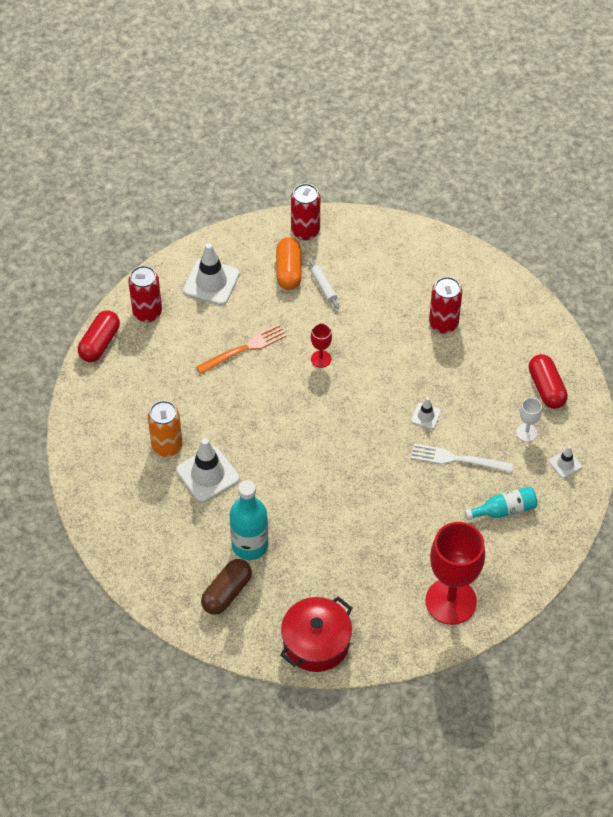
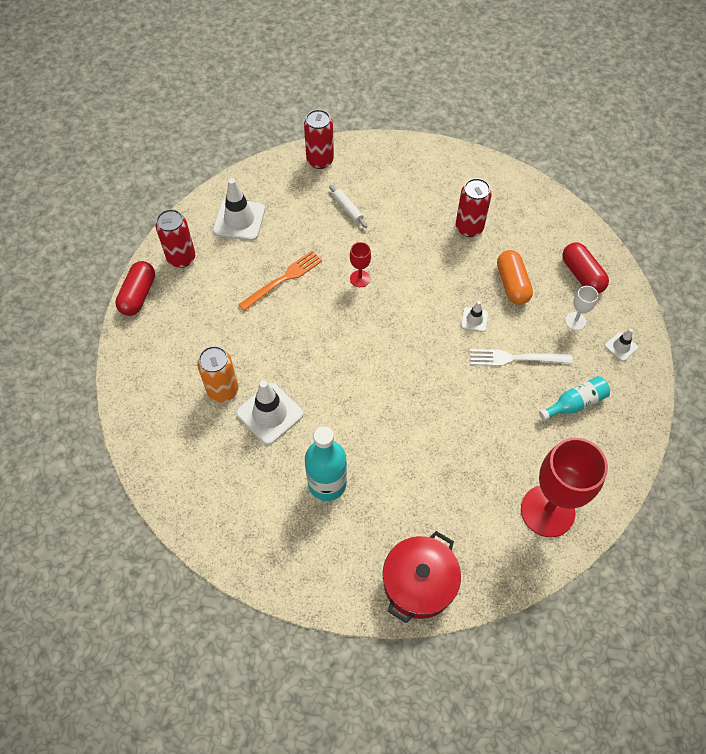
camera: 10 degrees left, 5 degrees up
brown capsule [201,559,252,615] -> none
orange capsule [276,237,302,290] -> orange capsule moved to [497,250,533,305]

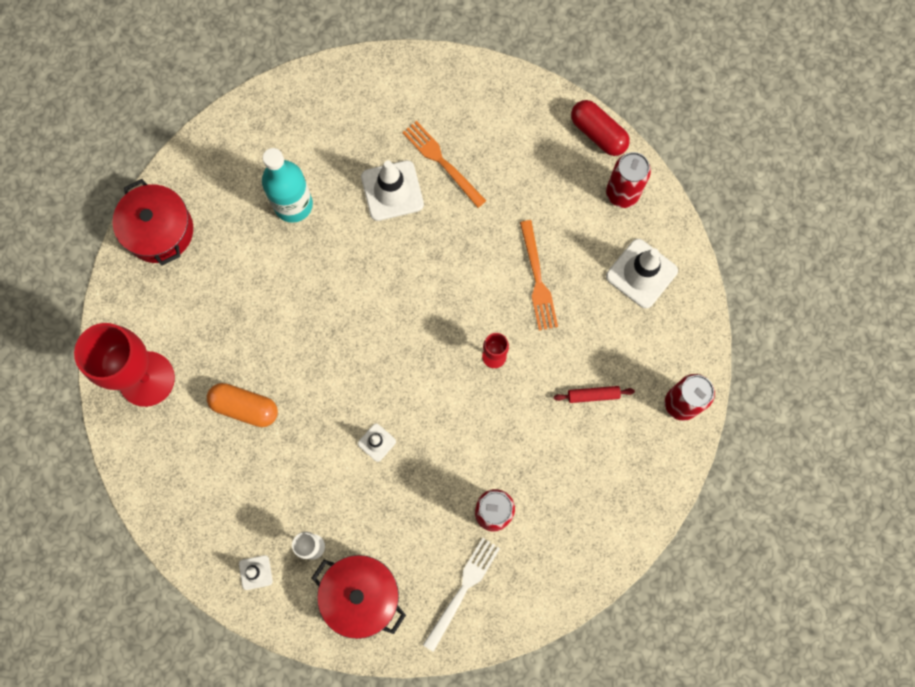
camera: 120 degrees right, 15 degrees up
orange can [197,346,238,403] -> orange fork [402,121,486,208]
white rolling pin [329,185,367,228] -> red rolling pin [554,386,635,403]
white fork [470,349,573,366] -> white fork moved to [423,538,500,652]
orange capsule [497,250,533,305] -> orange capsule moved to [207,383,278,427]
turquoise bottle [539,376,610,421] -> none
red capsule [562,243,609,294] -> red pot [312,555,406,639]

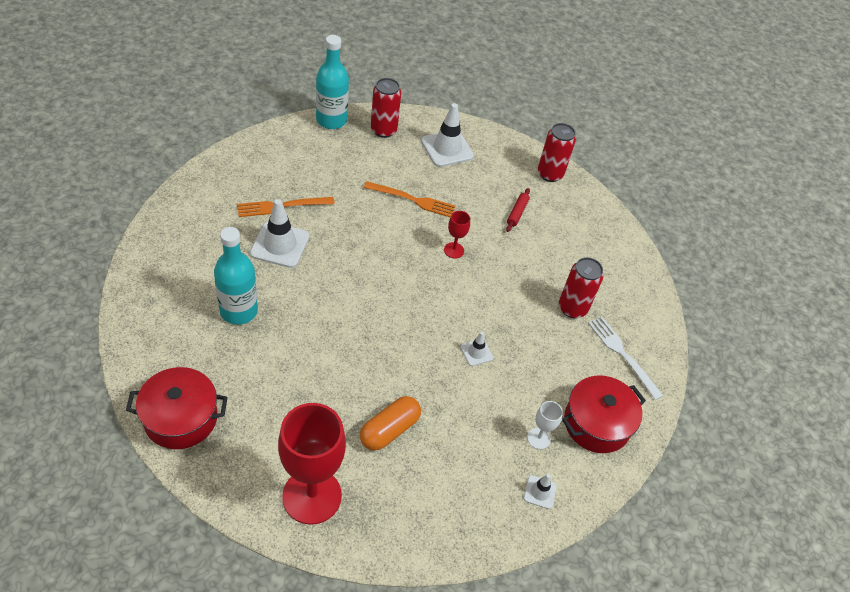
camera: 70 degrees left, 25 degrees down
red capsule [571,100,630,156] -> turquoise bottle [316,35,349,129]

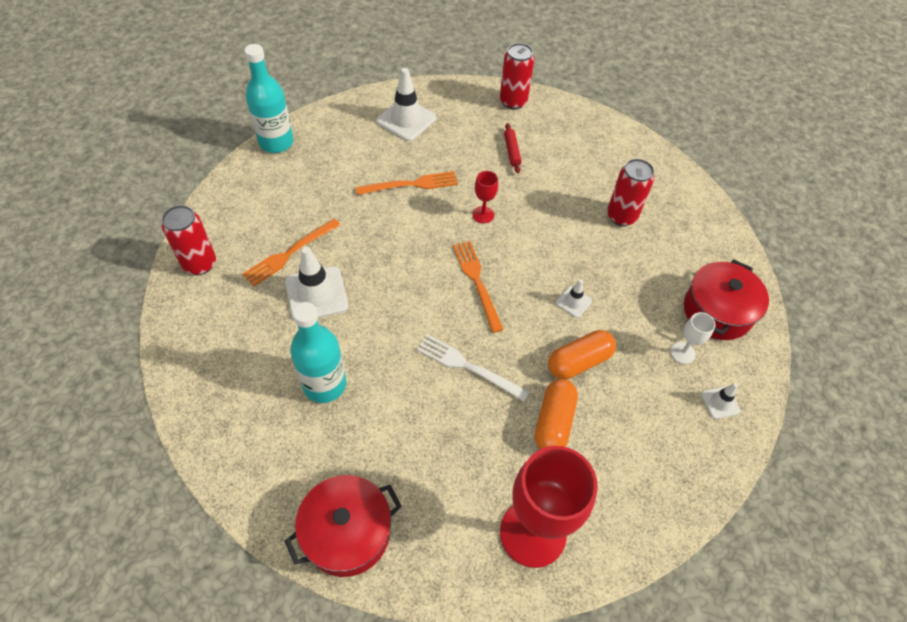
camera: 25 degrees left, 5 degrees up
red can [371,78,401,138] -> red can moved to [162,205,216,275]
white fork [588,317,663,400] -> white fork moved to [416,334,529,402]
none -> orange fork [453,241,504,333]
none -> orange capsule [548,330,616,379]

